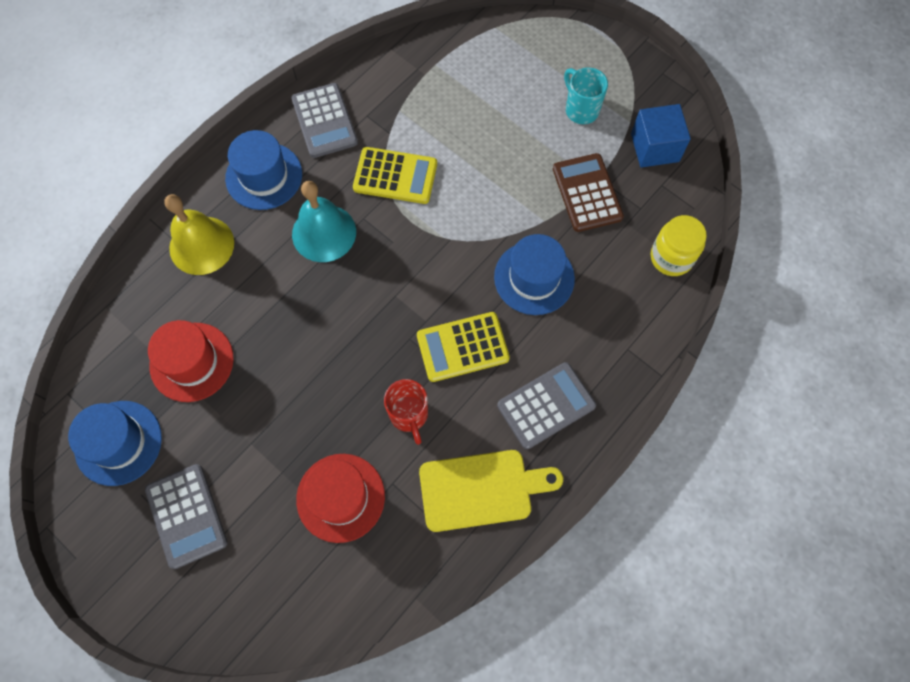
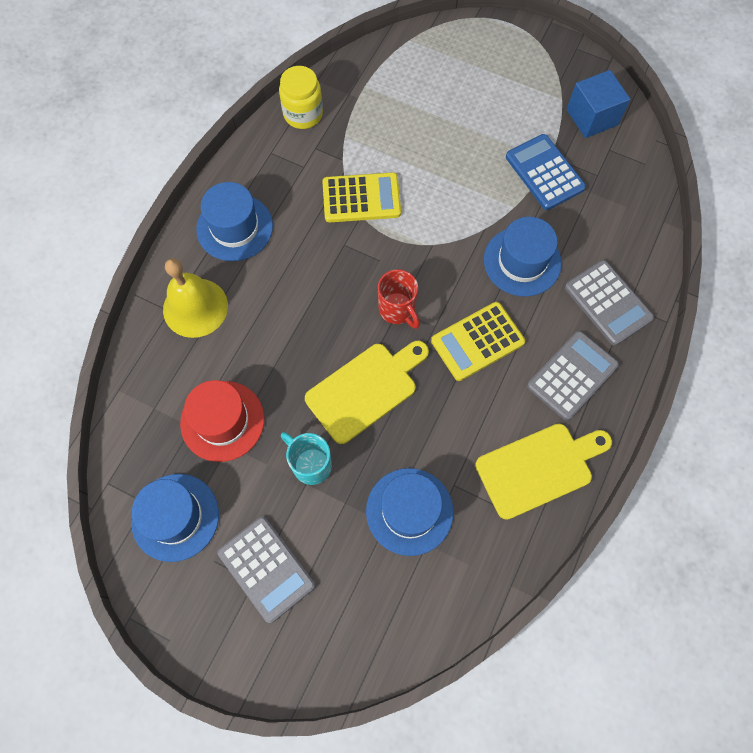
camera: 15 degrees left, 0 degrees up
grey calculator [291,83,358,158] -> grey calculator moved to [565,260,654,346]
turquoise bell [292,181,356,262] -> none
red hat [296,454,385,543] -> blue hat [366,468,453,556]
red mug [384,379,428,445] -> red mug moved to [378,269,420,329]
brown calculator [553,153,624,232] -> blue calculator [506,134,586,210]
turquoise mug [564,67,608,124] -> turquoise mug moved to [281,432,332,485]
yellow jar [651,215,707,276] -> yellow jar moved to [279,66,323,129]
none -> yellow cutting board [305,341,429,444]

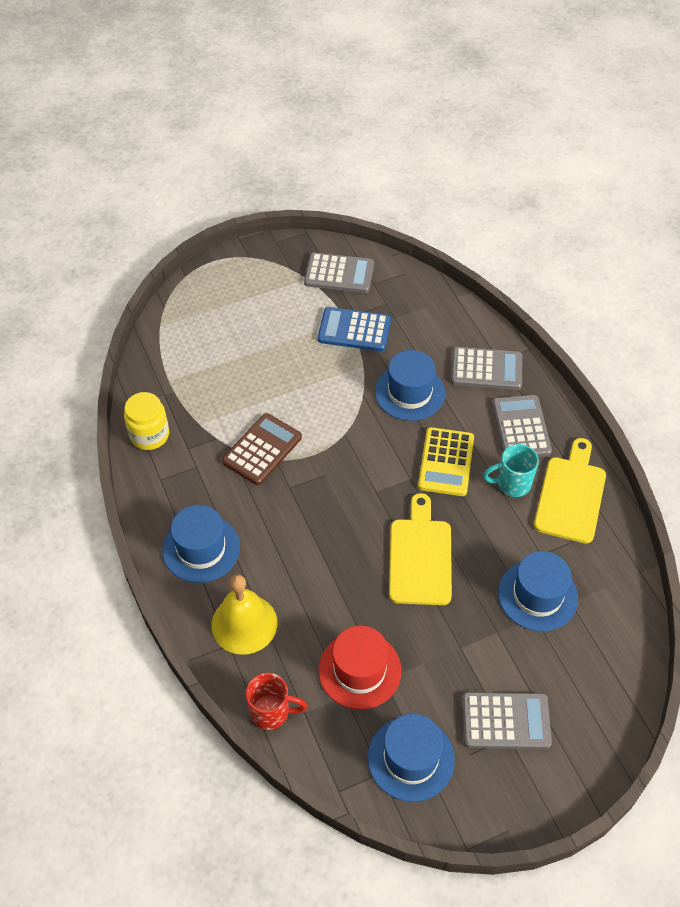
camera: 50 degrees left, 15 degrees down
turquoise mug [281,432,332,485] -> turquoise mug moved to [483,444,539,497]
yellow calculator [322,172,401,222] -> brown calculator [222,413,302,485]
red mug [378,269,420,329] -> red mug moved to [246,673,307,730]
blue cube [567,70,631,138] -> grey calculator [304,253,374,293]

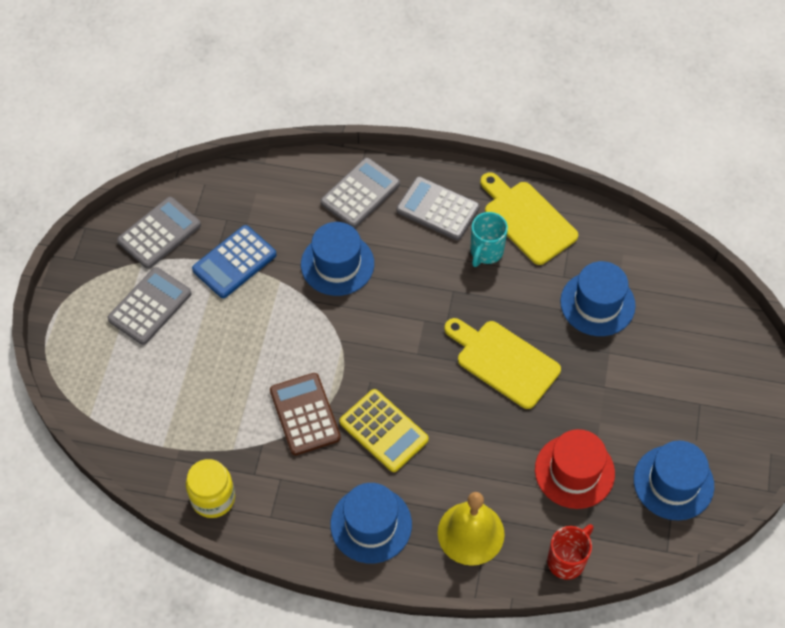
camera: 55 degrees left, 5 degrees up
yellow calculator [418,427,474,496] -> yellow calculator moved to [340,389,429,472]
grey calculator [462,692,552,749] -> grey calculator moved to [108,267,191,345]

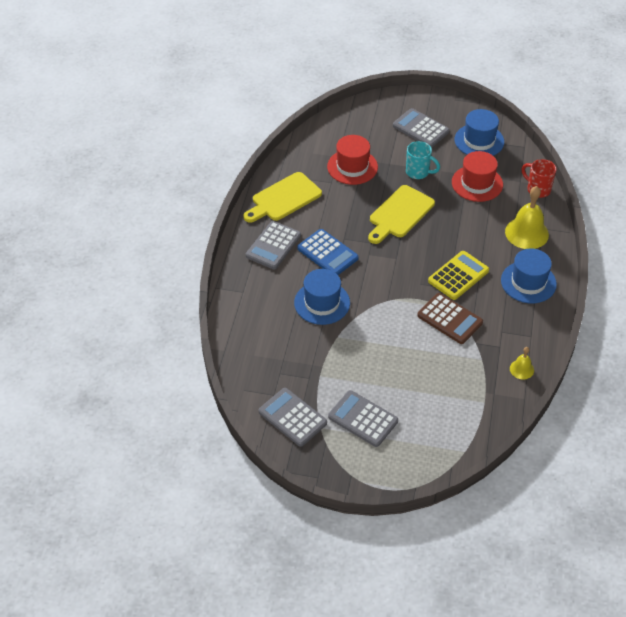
camera: 90 degrees left, 10 degrees down
yellow jar [186,459,235,518] -> yellow bell [510,347,534,379]
blue calculator [192,225,276,298] -> blue calculator moved to [297,229,359,275]
brown calculator [270,373,341,455] -> brown calculator turned 120 degrees counterclockwise [417,293,483,344]
grey calculator [321,158,400,228] -> grey calculator moved to [393,108,450,147]
turquoise mug [470,212,508,267] -> turquoise mug moved to [406,141,440,179]
blue hat [560,261,636,336] -> red hat [327,135,378,185]

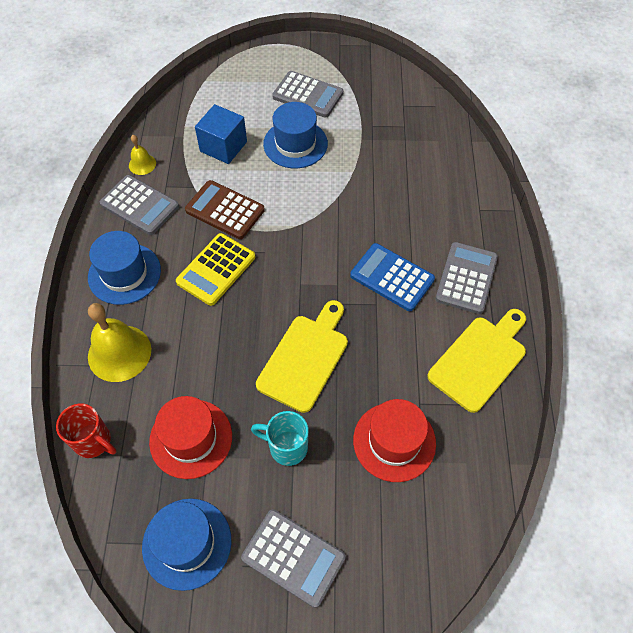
camera: 170 degrees right, 10 degrees up
grey calculator [259,388,327,447] -> grey calculator moved to [100,175,179,235]
blue hat [294,269,350,325] -> blue hat moved to [263,102,328,168]
none -> blue cube [195,104,247,164]

